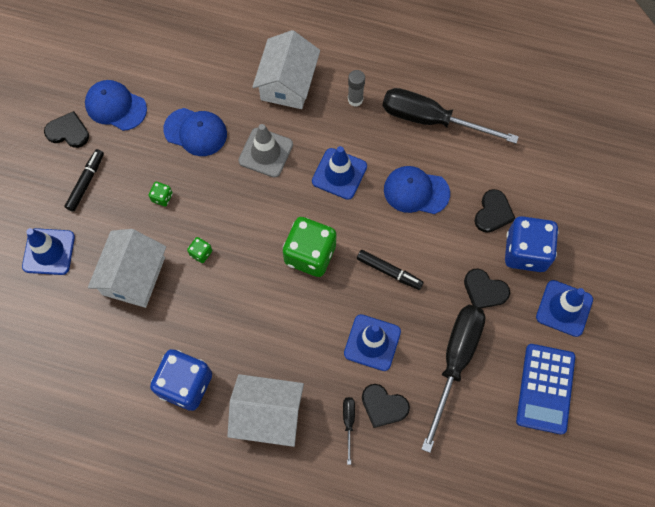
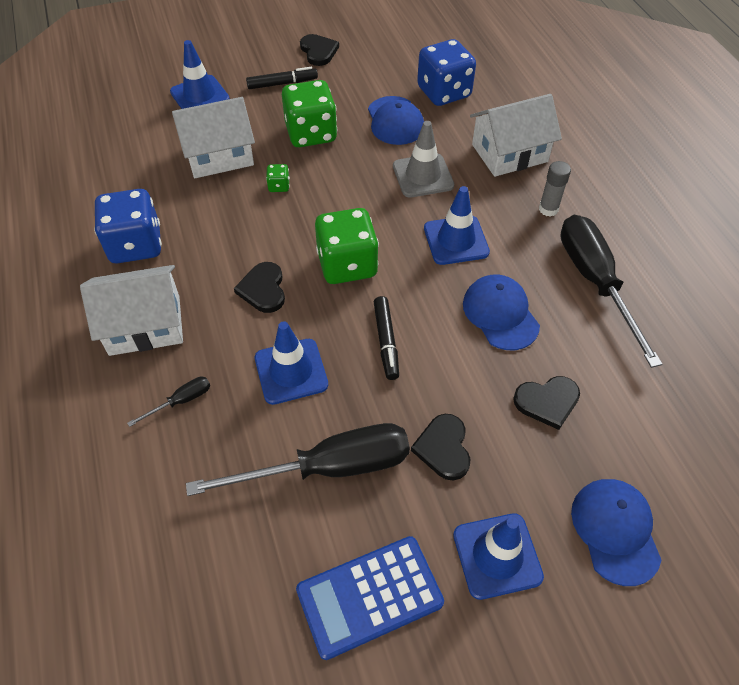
camera: 55 degrees right, 15 degrees down
blue cap [85,80,147,131] -> blue cap moved to [571,479,661,586]
green dice [149,182,173,207] -> green dice [282,80,337,147], size x2.35
white house [227,374,304,447] -> white house turned 75 degrees counterclockwise [80,265,183,356]
black heart [362,384,410,428] -> black heart moved to [234,262,285,313]
blue dice [505,216,559,272] -> blue dice moved to [417,39,476,106]

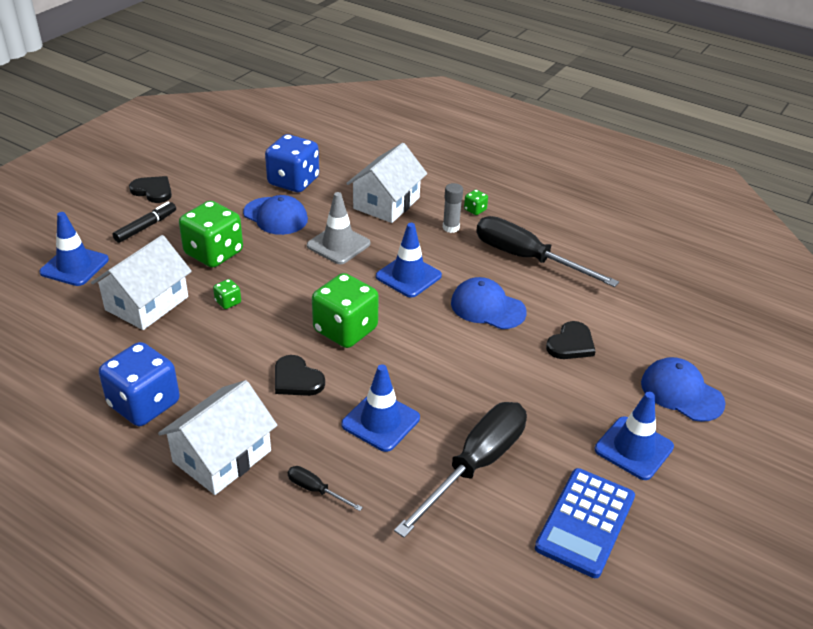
camera: 40 degrees left, 15 degrees down
black screwdriver [127,377,210,427] -> black screwdriver turned 75 degrees counterclockwise [288,466,363,511]
black marker [374,296,399,380] -> none
black heart [411,414,470,481] -> none
none -> green dice [464,190,488,215]

